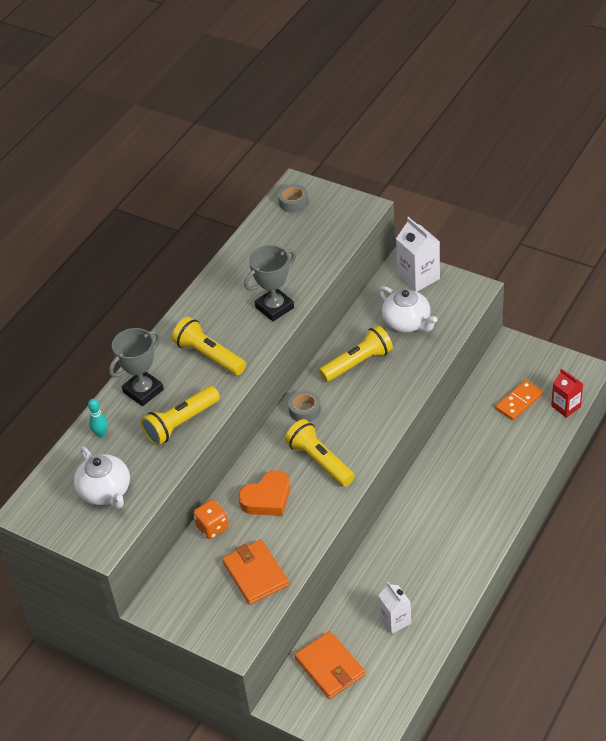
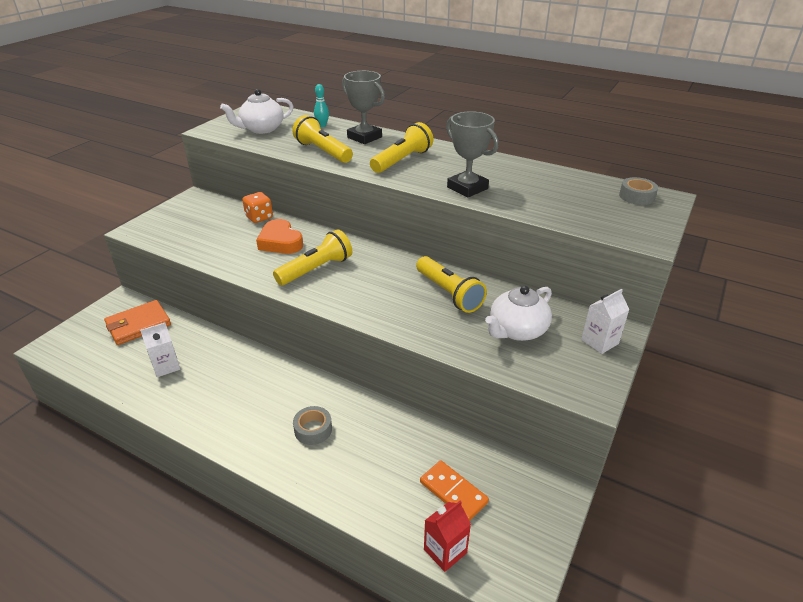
camera: 85 degrees right, 10 degrees down
orange wallet [222,539,289,605] -> none
grey tape [288,391,321,422] -> grey tape moved to [293,406,332,445]
white carton [396,217,440,292] -> white carton [581,289,629,354], size x0.66

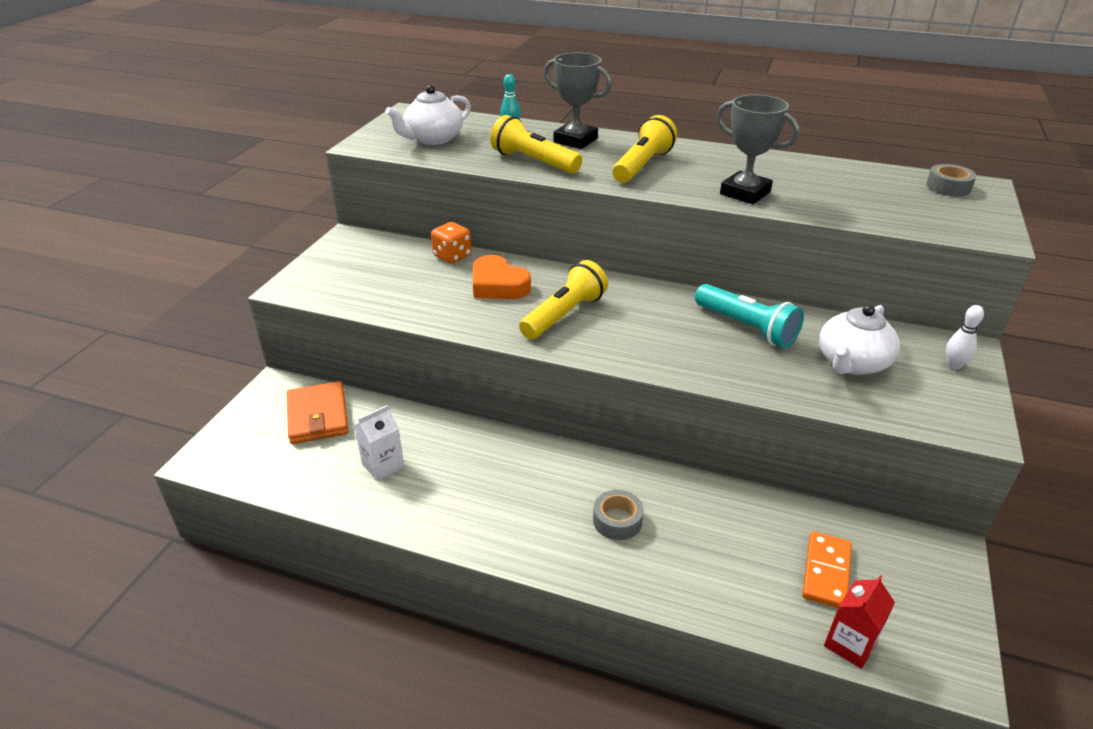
camera: 10 degrees left, 0 degrees up
orange wallet [104,300,171,345] -> orange wallet turned 60 degrees counterclockwise [287,381,349,444]
yellow flashlight [416,256,487,313] -> turquoise flashlight [695,284,804,348]
orange domino [420,460,489,521] -> orange domino turned 75 degrees clockwise [802,531,852,608]
white carton [581,289,629,354] -> white bowling pin [946,305,984,370]

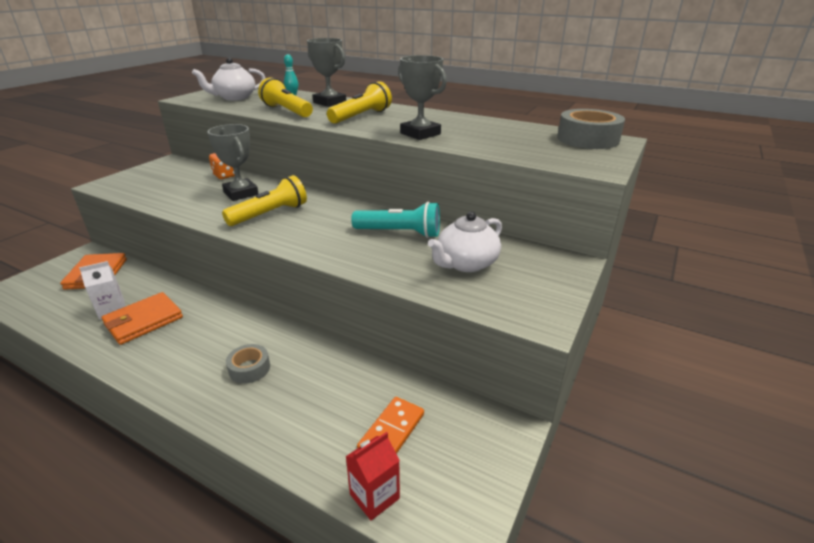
camera: 10 degrees right, 5 degrees down
orange heart [473,255,531,299] -> grey trophy [208,124,259,201]
turquoise flashlight [695,284,804,348] -> turquoise flashlight turned 45 degrees counterclockwise [351,202,440,238]
grey tape [926,164,976,196] -> grey tape [557,109,625,149], size x1.76
white bowling pin [946,305,984,370] -> none
none -> orange wallet [102,292,183,345]

